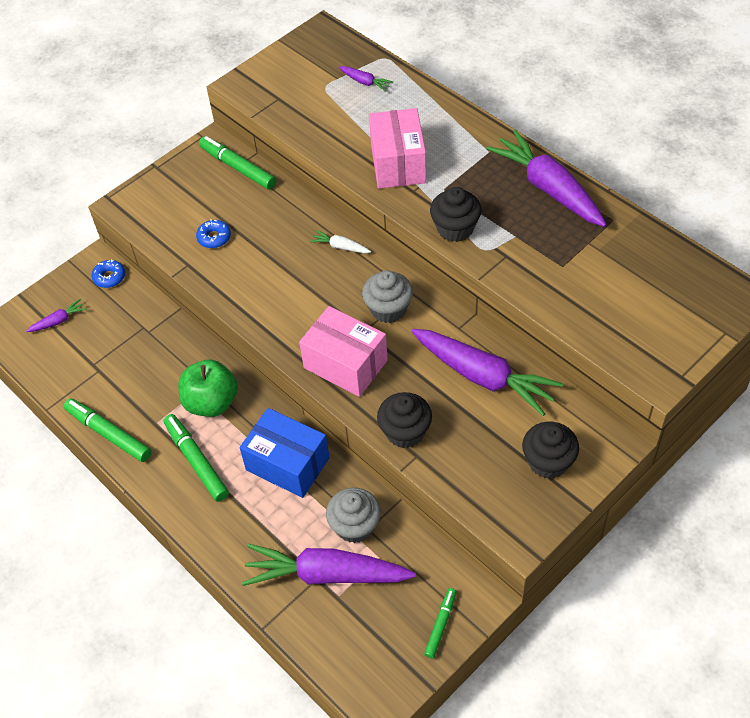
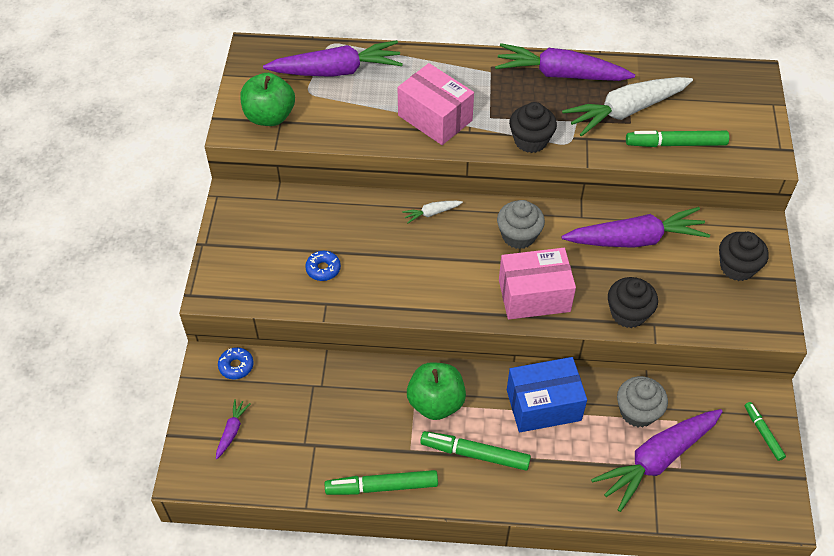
camera: 45 degrees left, 0 degrees up
green marker [199,136,276,189] -> green marker moved to [626,130,729,147]
purple carrot [339,66,393,91] -> purple carrot [263,40,403,77], size x2.32
none -> green apple [240,73,295,126]
none -> white carrot [562,77,693,137]

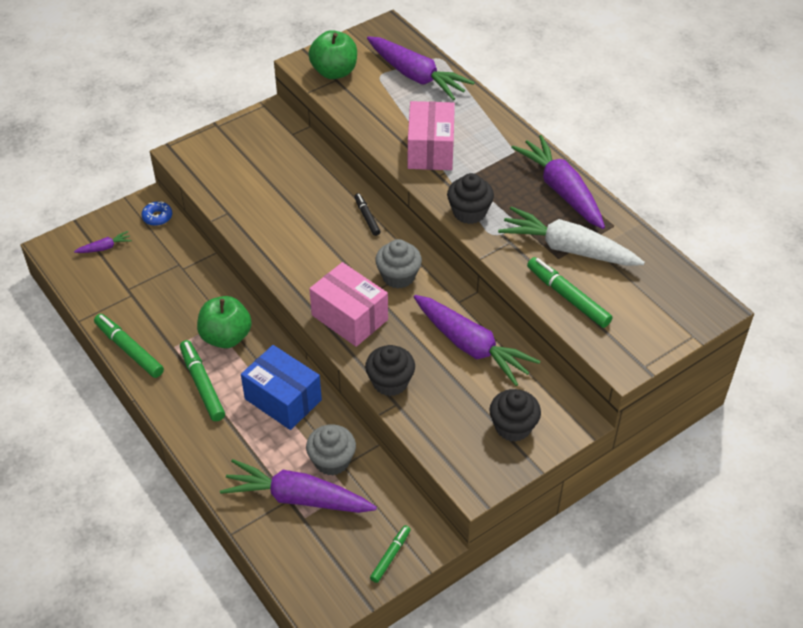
camera: 50 degrees right, 5 degrees down
blue donut [305,251,341,281] -> none
white carrot [402,201,463,224] -> black marker [354,193,381,236]

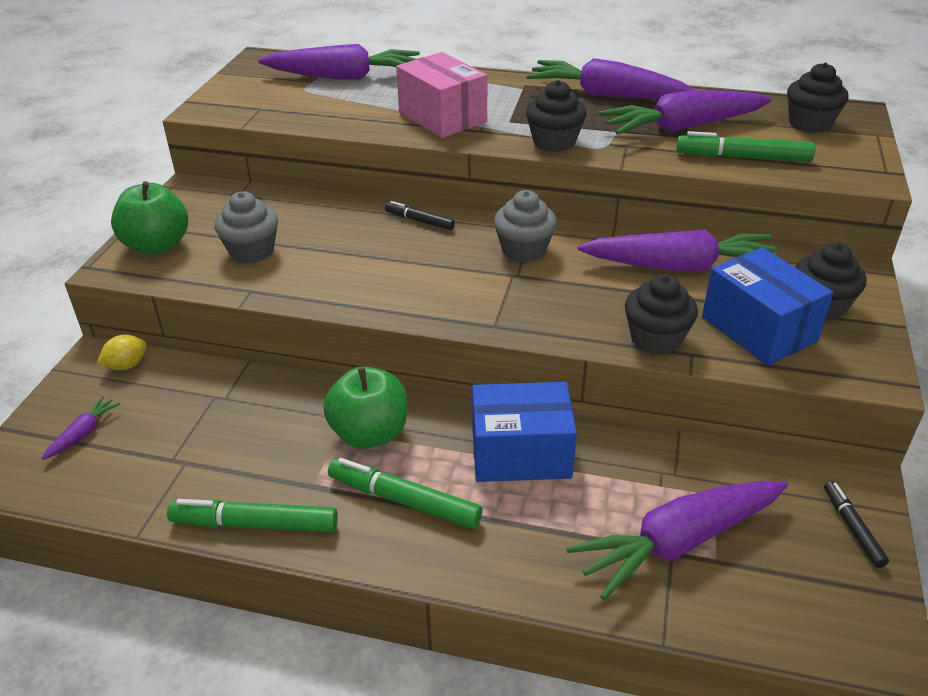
camera: 40 degrees left, 10 degrees down
blue donut [141,201,172,226] -> yellow lemon [97,335,146,370]
grey cupcake [306,424,356,476] -> grey cupcake moved to [214,191,278,263]
green apple [308,30,357,79] -> green apple moved to [111,181,188,254]
pink box [309,262,388,347] -> none
green marker [370,525,411,583] -> black marker [824,481,889,568]
white carrot [498,206,645,266] -> purple carrot [598,90,772,135]
none -> blue box [702,247,834,366]
none -> black cupcake [787,63,848,133]

